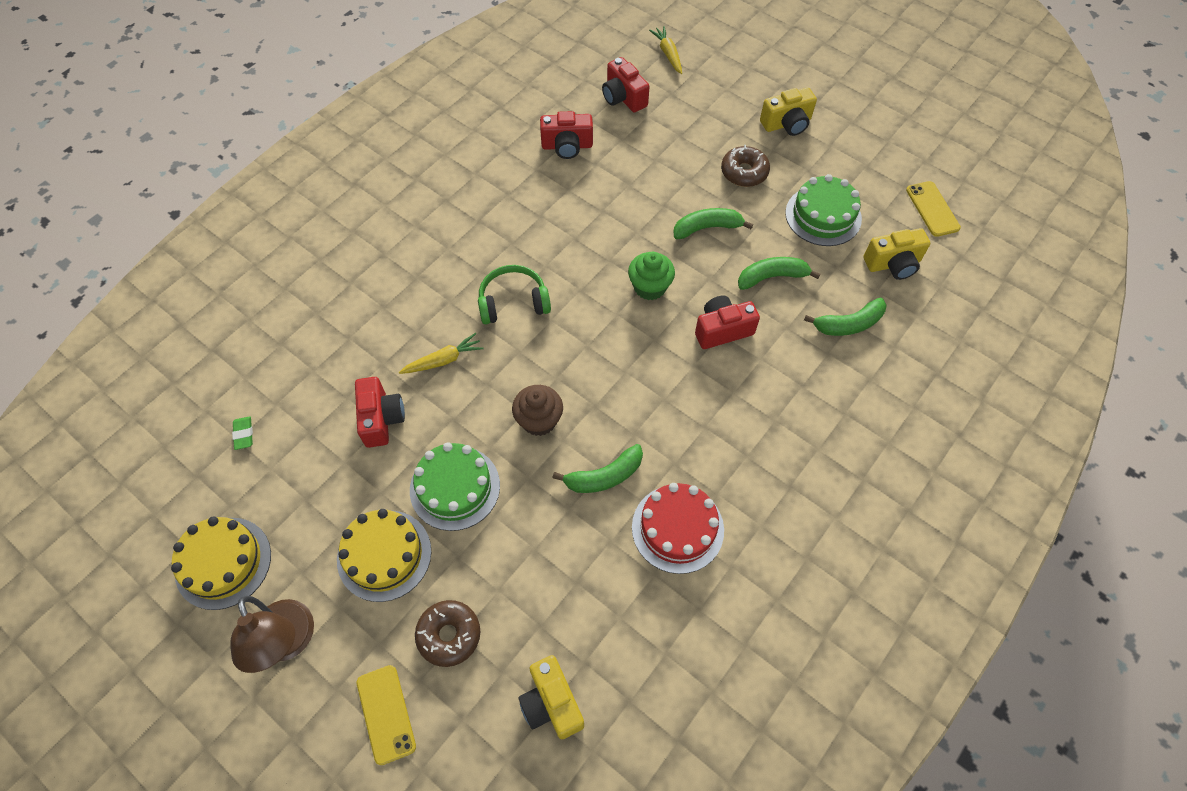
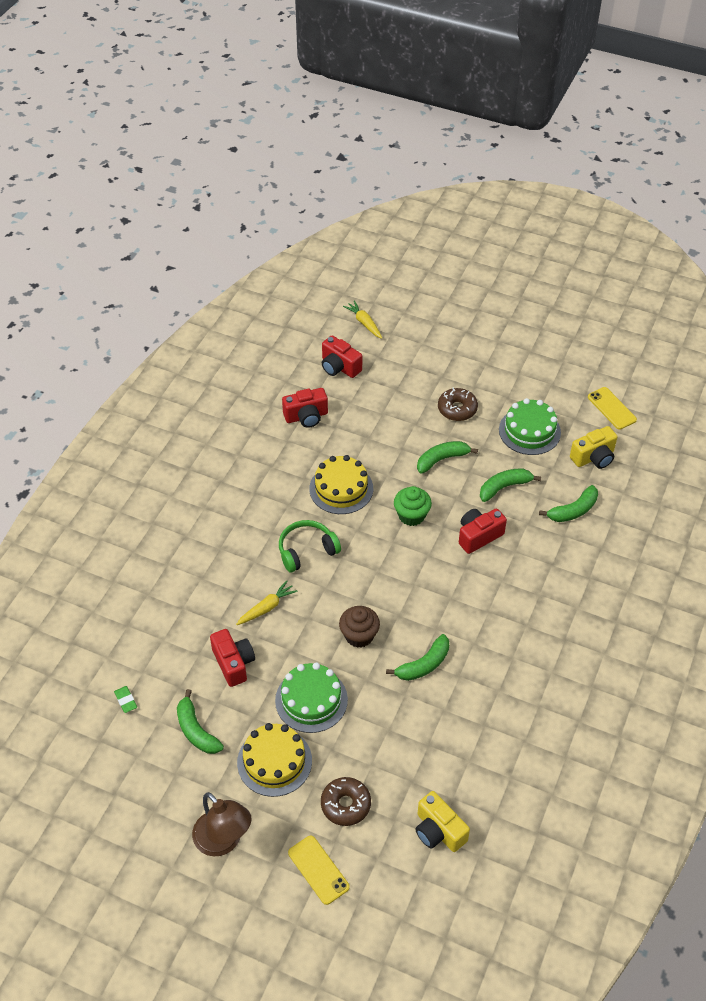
camera: 15 degrees left, 10 degrees down
yellow cake [171,516,271,610] -> yellow cake moved to [309,455,373,514]
red cake [632,483,724,574] -> none
yellow camera [760,87,817,136] -> none
none -> green banana [177,689,224,754]

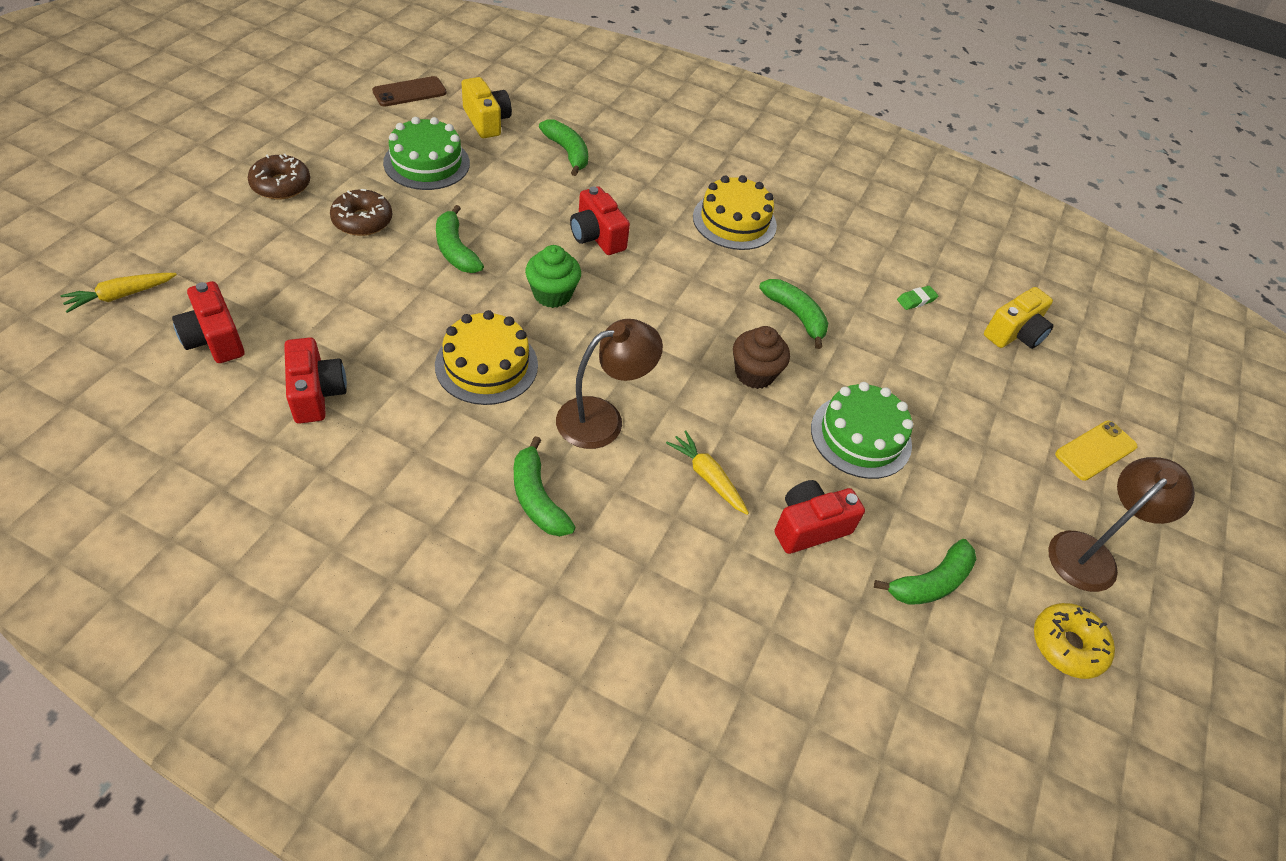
camera: 95 degrees left, 0 degrees up
green eraser [114,686,137,713] -> green eraser moved to [897,286,938,310]
yellow cake [237,723,312,797] -> yellow cake moved to [693,175,777,250]
green headphones [279,520,341,572] -> brown lamp [556,319,663,449]
brown donut [321,777,371,826] -> brown donut moved to [248,154,310,199]
red camera [322,335,362,378] -> red camera turned 105 degrees clockwise [172,281,244,363]
green banana [480,468,541,502] -> green banana moved to [514,436,575,536]
yellow phone [588,387,637,430] -> brown phone [372,76,447,107]
none -> yellow donut [1034,603,1115,679]

